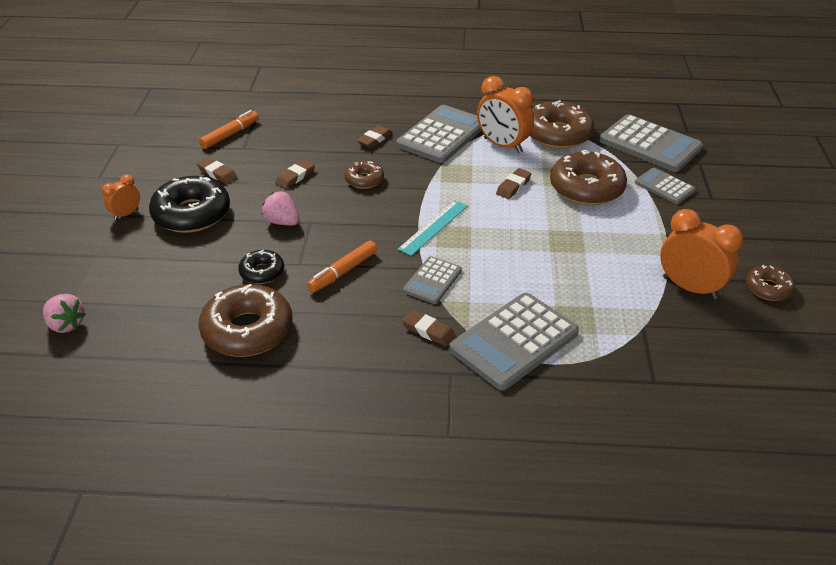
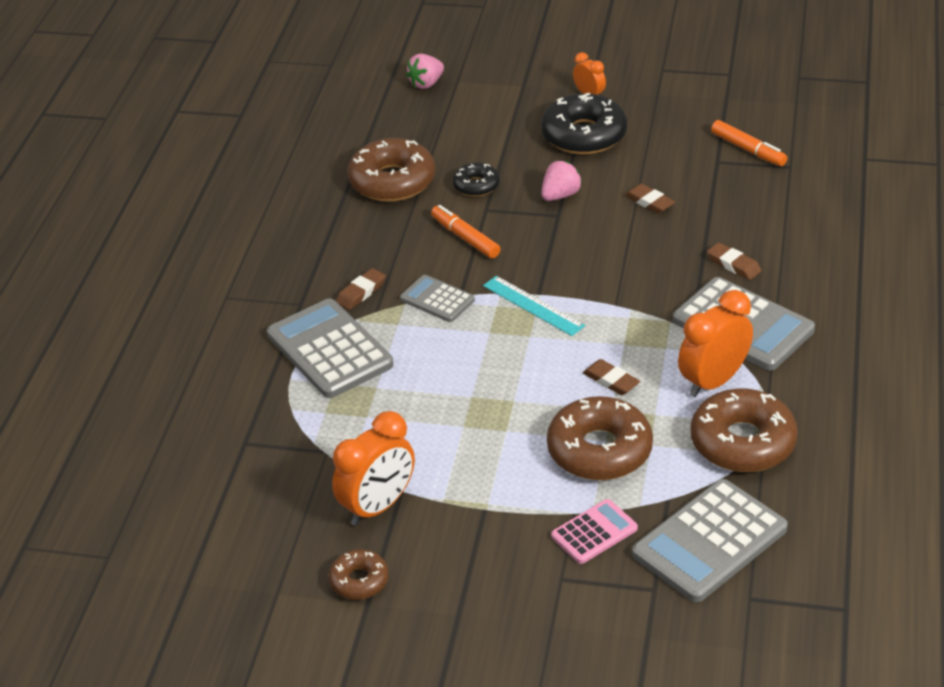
camera: 100 degrees right, 0 degrees up
brown eraser [197,157,237,184] -> none
brown donut [344,161,384,189] -> none
grey calculator [635,168,696,204] -> pink calculator [551,499,638,564]

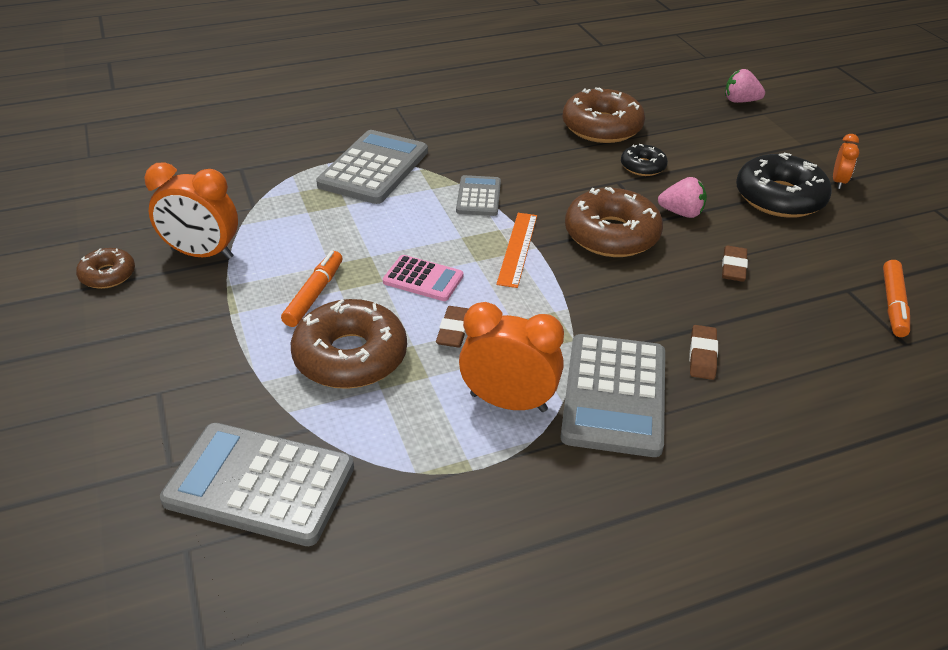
camera: 55 degrees right, 0 degrees up
brown eraser [336,268,386,310] -> none
orange marker [431,205,501,259] -> orange marker moved to [281,251,342,327]
turquoise ruler [483,276,585,336] -> orange ruler [496,213,537,288]
pink calculator [551,499,638,564] -> pink calculator moved to [383,255,464,301]
brown donut [691,389,798,472] -> brown donut moved to [565,187,663,257]

